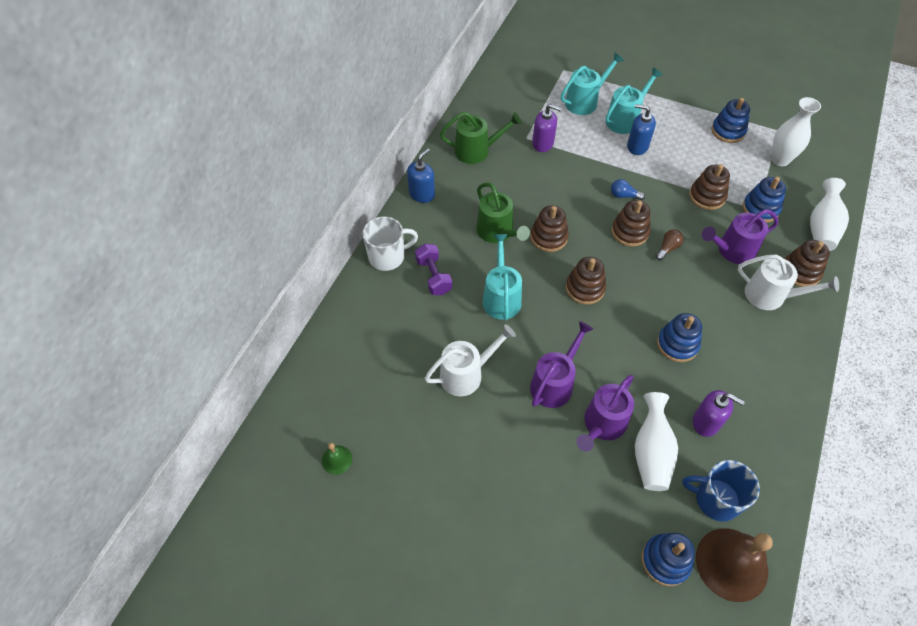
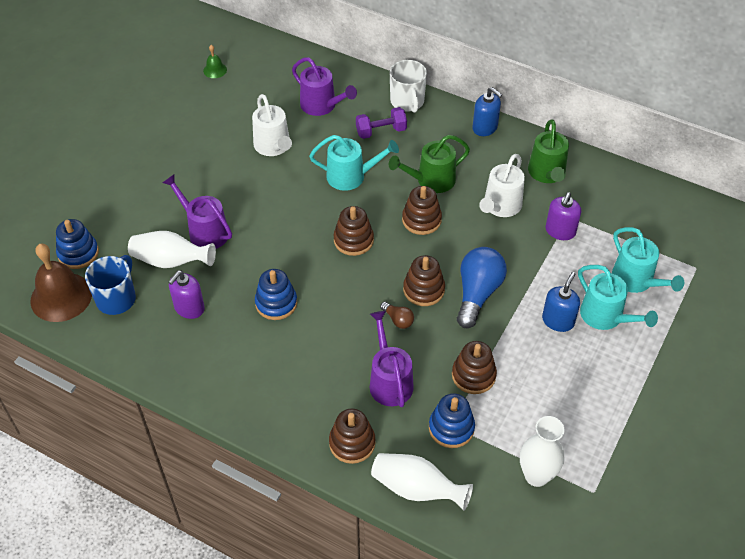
camera: 95 degrees right, 5 degrees down
purple watering can [530,321,593,408] -> purple watering can moved to [292,57,357,116]
blue light bulb [611,179,645,200] -> blue light bulb [457,247,507,328], size x2.13
blue stacking toy [711,98,750,143] -> none
white watering can [738,255,839,310] -> white watering can moved to [479,154,525,217]

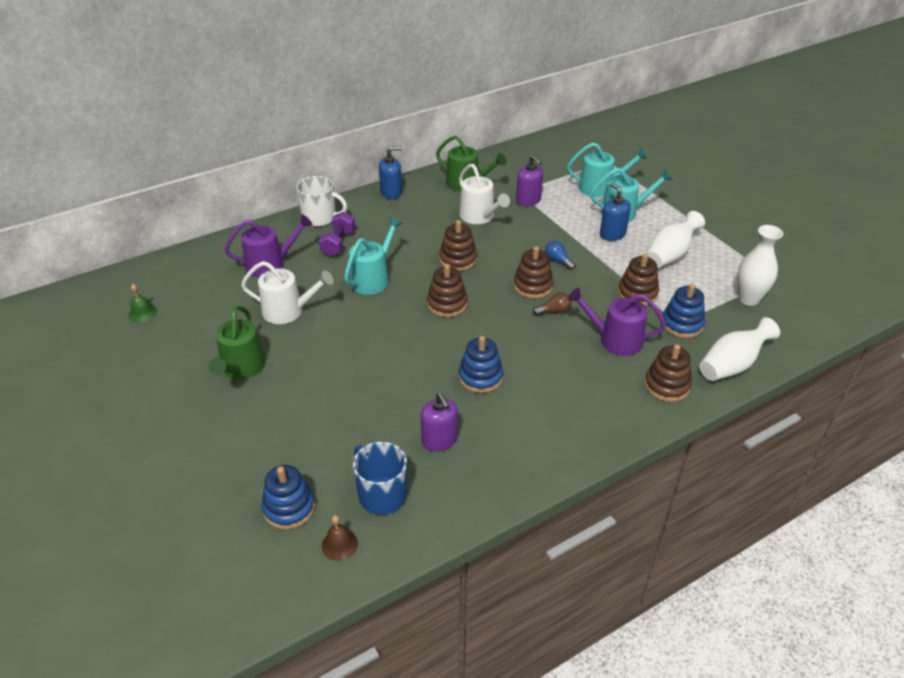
camera: 60 degrees left, 10 degrees down
brown bell [30,244,92,322] -> brown bell [322,515,358,561], size x0.46
white vase [128,231,216,268] -> white vase moved to [646,211,705,268]
purple watering can [163,174,232,249] -> none
green watering can [389,135,470,193] -> green watering can moved to [208,306,265,379]
blue light bulb [457,247,507,328] -> blue light bulb [545,241,575,270], size x0.47

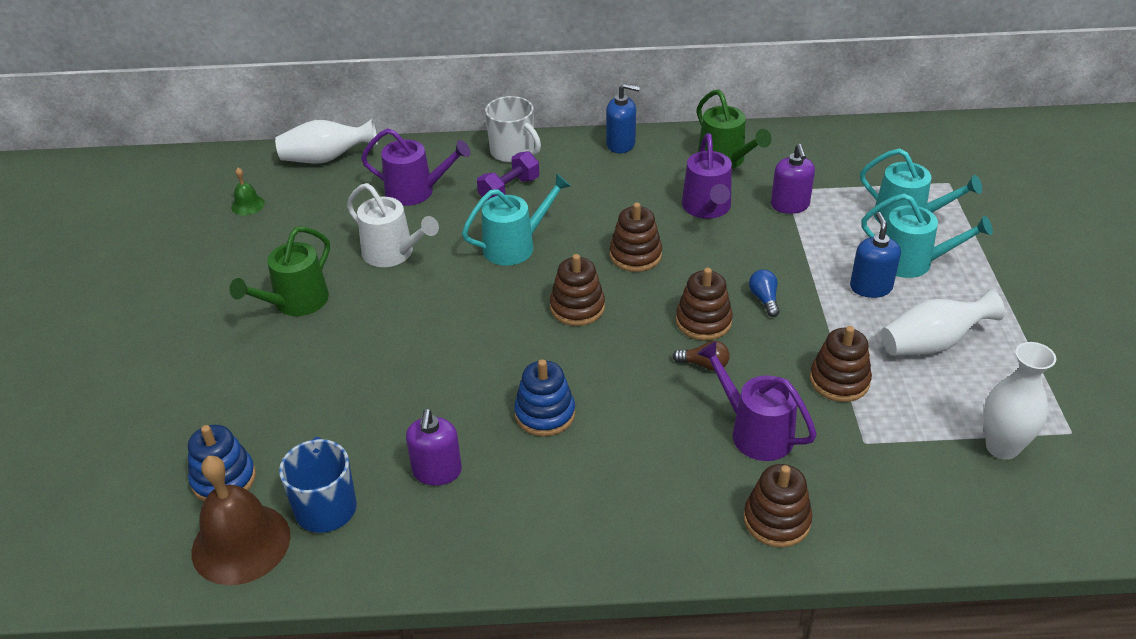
camera: 30 degrees right, 0 degrees up
brown bell [322,515,358,561] -> brown bell [192,456,291,585], size x2.15
white watering can [459,164,510,224] -> purple watering can [682,133,732,219]
blue stacking toy [663,284,705,338] -> none
white vase [699,317,780,381] -> white vase moved to [275,119,378,164]

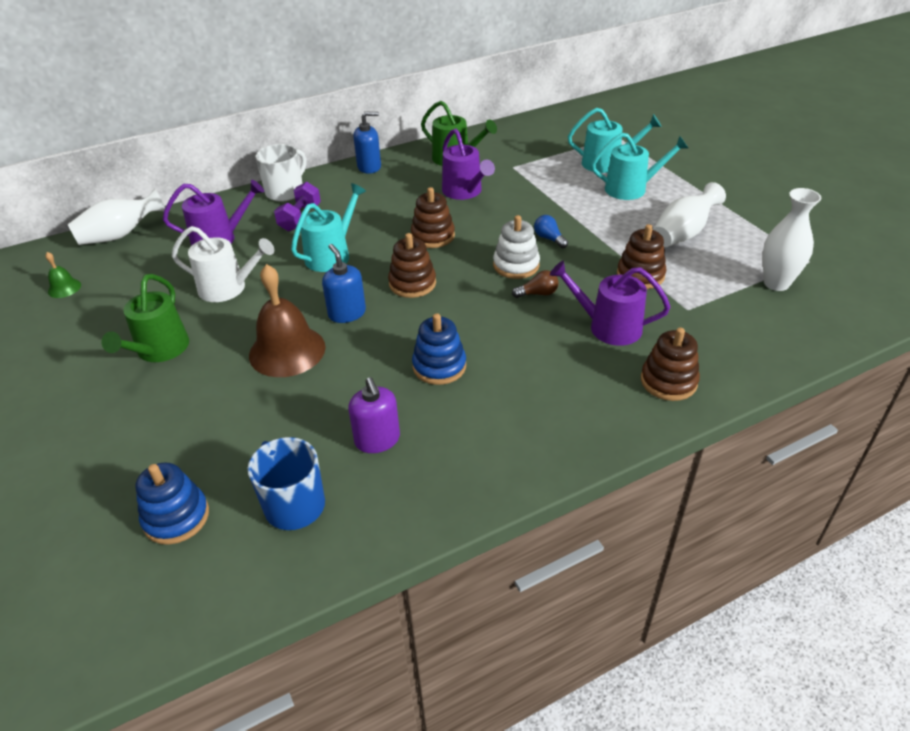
camera: 25 degrees left, 0 degrees up
brown bell [192,456,291,585] -> brown bell moved to [249,264,325,377]
white mug [485,96,541,163] -> white mug turned 75 degrees counterclockwise [255,144,306,201]
brown stacking toy [676,268,733,341] -> white stacking toy [493,215,540,279]
purple soap dispenser [771,144,815,214] -> none
blue soap dispenser [850,212,901,298] -> blue soap dispenser moved to [322,244,366,323]

